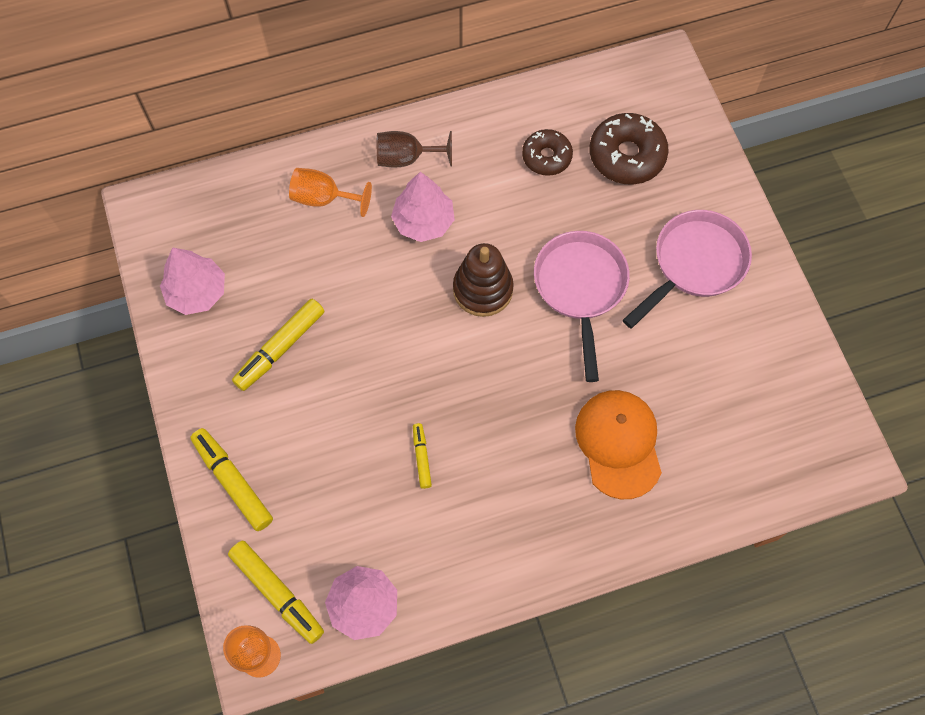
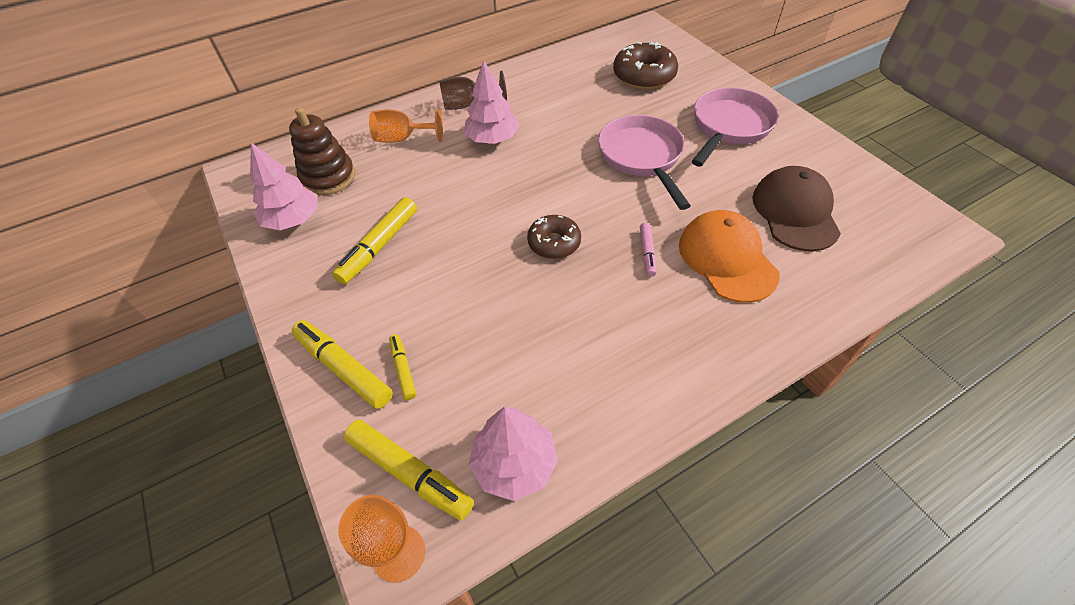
camera: 10 degrees left, 15 degrees down
yellow marker [413,423,432,489] -> yellow marker moved to [389,334,416,400]
brown stacking toy [453,243,514,317] -> brown stacking toy moved to [289,107,355,195]
brown donut [522,129,573,176] -> brown donut moved to [527,215,581,259]
none -> pink marker [640,223,657,277]
none -> brown cap [752,166,841,251]

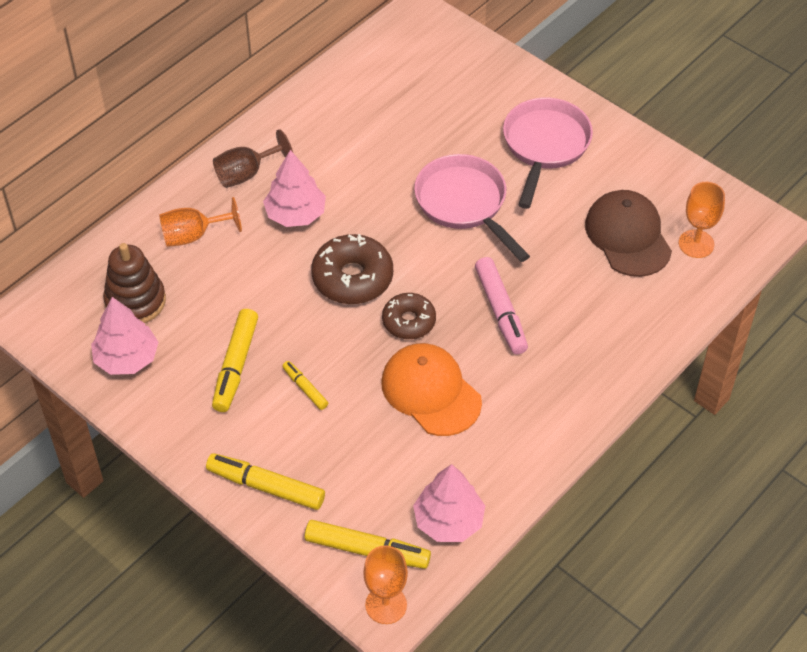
camera: 20 degrees left, 0 degrees up
yellow marker [389,334,416,400] -> yellow marker moved to [282,361,328,410]
brown donut [613,41,678,90] -> brown donut moved to [311,234,393,304]
pink marker [640,223,657,277] -> pink marker [475,257,528,354], size x1.82
orange cap [679,210,780,303] -> orange cap moved to [382,343,482,436]
none -> orange goblet [679,182,725,258]

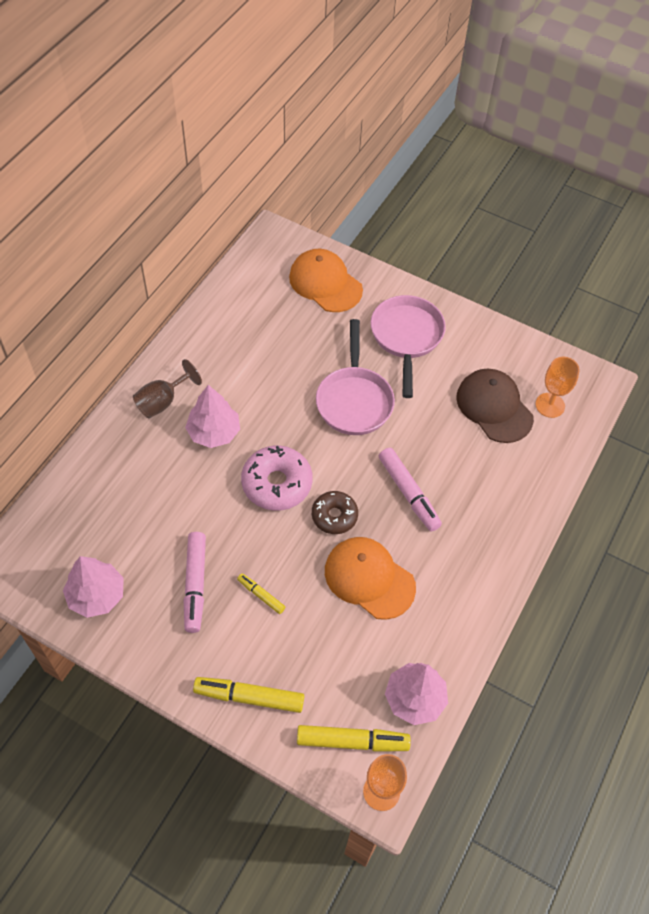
camera: 15 degrees left, 5 degrees up
brown stacking toy [103,243,166,323] -> none
orange goblet [159,197,242,247] -> none
yellow marker [212,309,258,412] -> pink marker [184,532,206,633]
brown donut [311,234,393,304] -> pink donut [241,446,313,511]
pink pan [414,154,530,262] -> pink pan turned 135 degrees counterclockwise [316,319,395,435]
none -> orange cap [289,249,363,312]

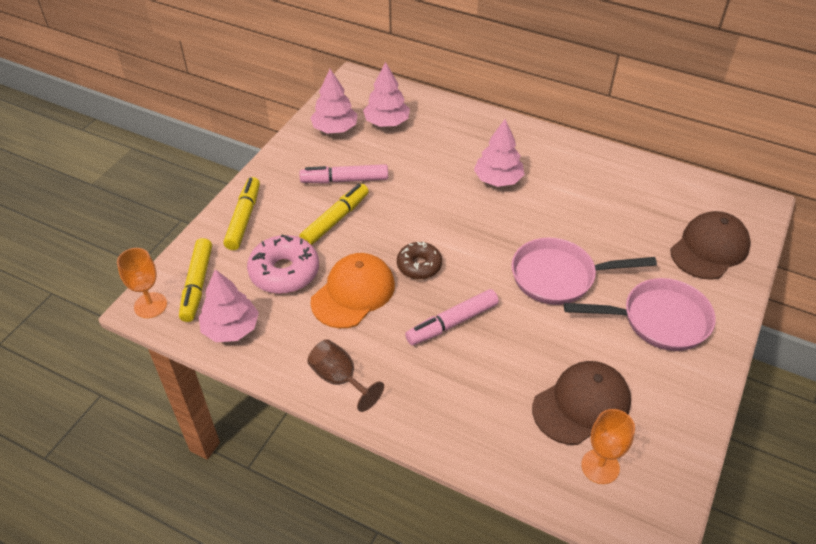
camera: 90 degrees right, 10 degrees down
brown goblet [133,359,202,418] -> brown goblet moved to [307,339,384,412]
yellow marker [237,573,285,614] -> yellow marker [299,184,369,245], size x1.82
pink donut [241,446,313,511] -> pink donut moved to [247,235,319,294]
orange cap [289,249,363,312] -> brown cap [670,211,751,280]
none -> pink tree [363,62,410,127]

